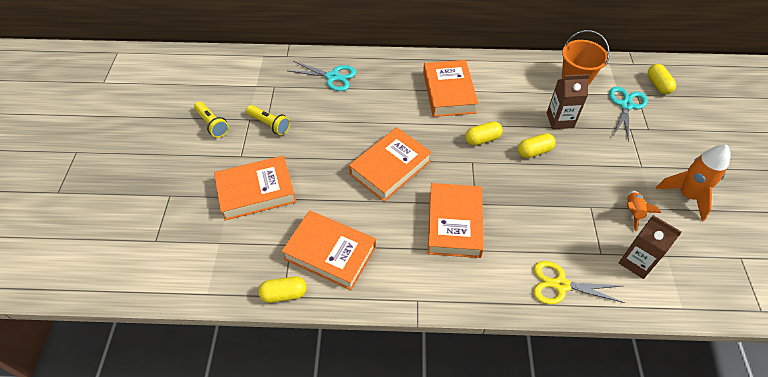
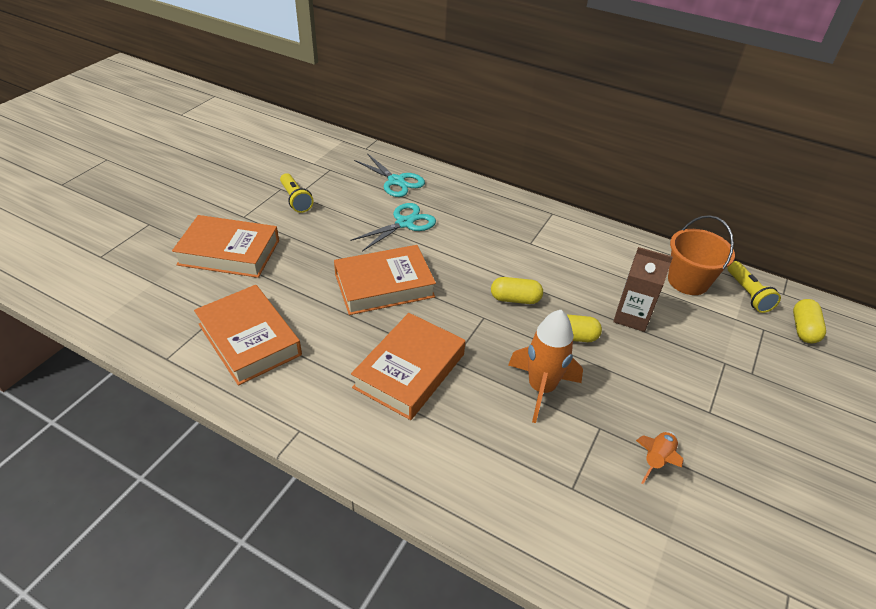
camera: 25 degrees right, 10 degrees down
yellow flashlight [194,102,229,138] -> yellow flashlight moved to [728,261,781,313]
yellow capsule [258,276,307,303] -> none
orange book [423,60,479,117] -> none
yellow scissors [533,261,625,304] -> none
turquoise scissors [609,87,648,142] -> turquoise scissors moved to [350,203,436,251]
brown carton [619,215,682,279] -> none
orange rocket [656,145,731,221] -> orange rocket moved to [508,310,583,423]

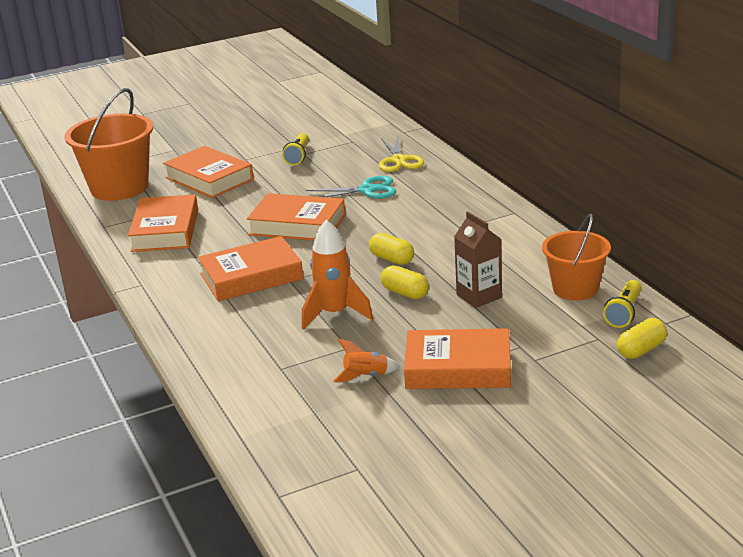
camera: 40 degrees right, 15 degrees down
turquoise scissors [354,153,425,197] -> yellow scissors [379,137,424,172]
none -> orange bucket [65,88,153,201]
none -> orange book [404,328,511,389]

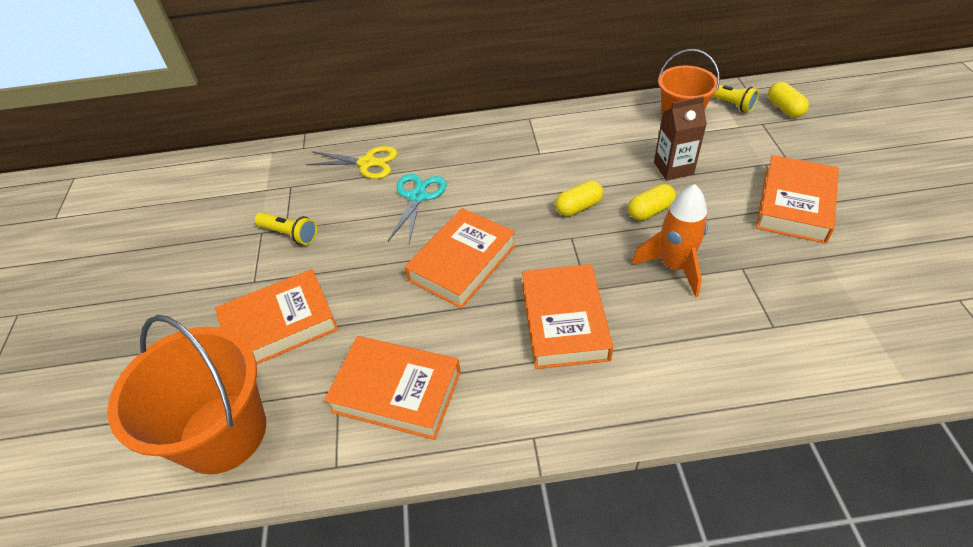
camera: 70 degrees left, 20 degrees up
orange rocket [333,338,400,382] -> none

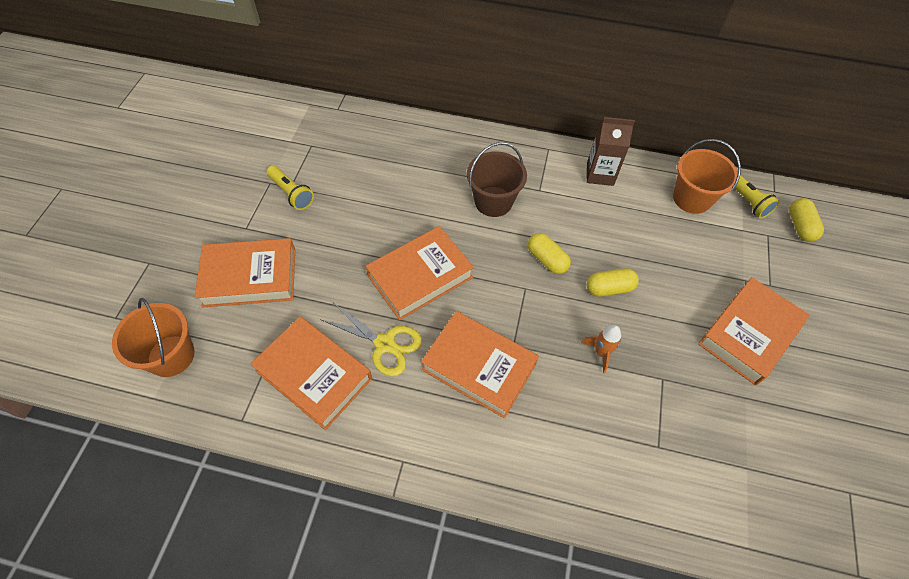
camera: 15 degrees right, 10 degrees up
orange bucket [107,315,266,475] -> orange bucket [112,298,195,377], size x0.63
yellow scissors [305,146,398,179] -> yellow scissors moved to [320,303,422,376]
turquoise scissors [388,174,447,244] -> none
orange book [522,264,613,369] -> orange book turned 75 degrees counterclockwise [421,311,539,418]
yellow capsule [555,180,603,216] -> yellow capsule turned 60 degrees clockwise [528,233,571,274]
orange rocket [631,184,708,297] -> orange rocket [581,325,621,374], size x0.56
brown carton [654,96,707,181] -> brown carton moved to [587,117,635,186]
none -> brown bucket [467,142,527,217]

